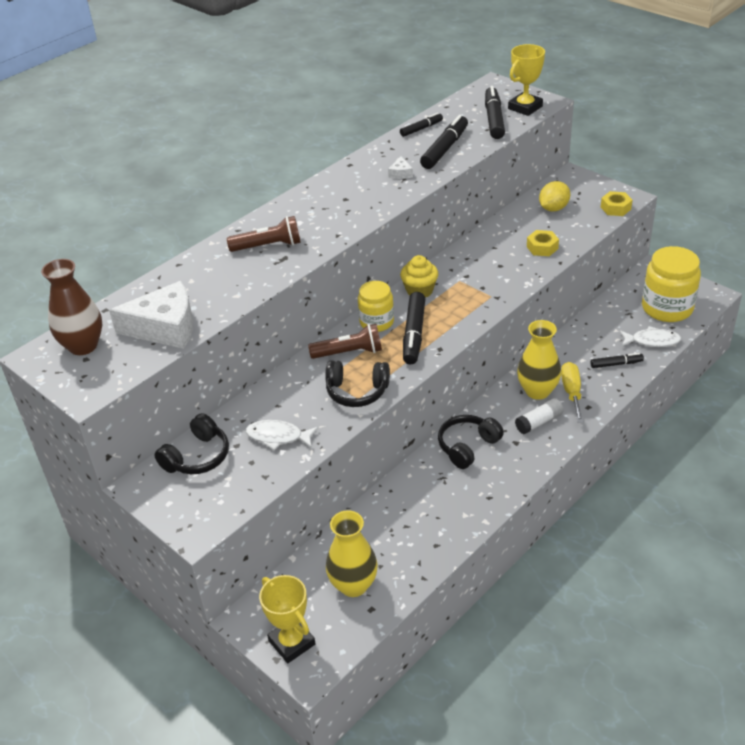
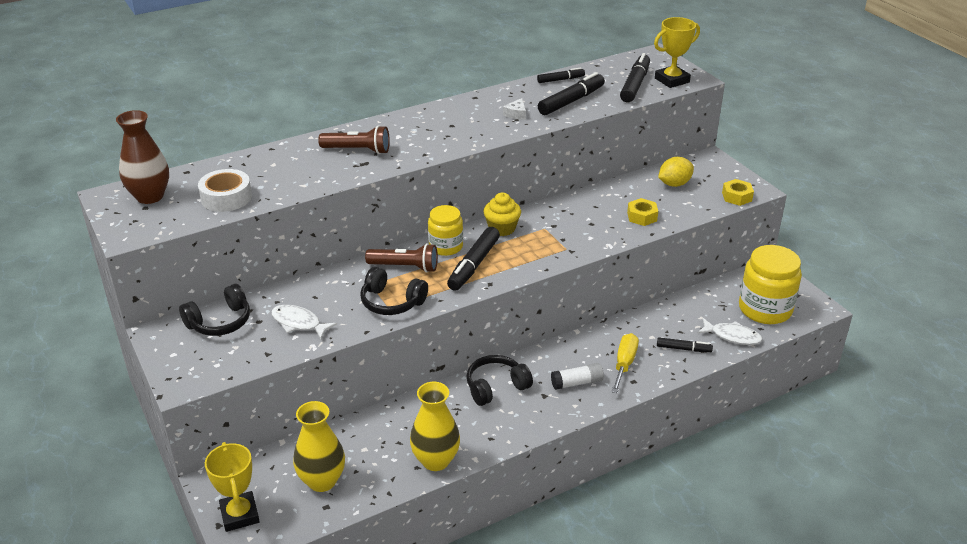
camera: 15 degrees right, 5 degrees down
white cheese [109,281,193,349] -> white tape [198,169,252,212]
yellow vase [517,320,561,400] -> yellow vase moved to [410,382,460,471]

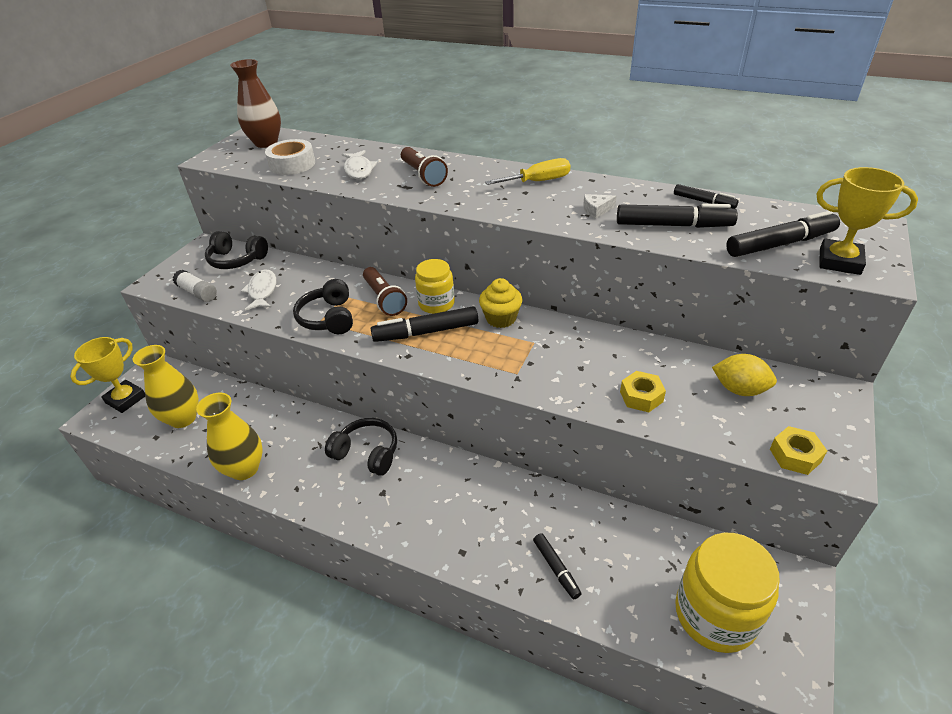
camera: 55 degrees right, 5 degrees up
white glue stick [551,363,604,390] -> white glue stick moved to [173,270,217,302]
yellow screwdriver [611,333,639,393] -> yellow screwdriver moved to [485,158,571,185]
white fish [697,318,762,345] -> white fish moved to [342,150,377,179]

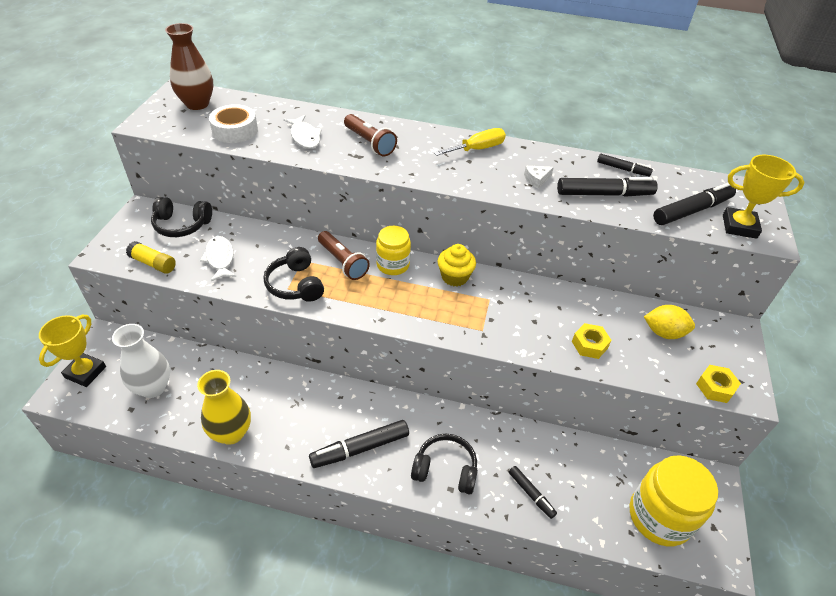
camera: 15 degrees left, 5 degrees up
yellow vase [133,345,199,428] -> white vase [112,324,170,398]
white glue stick [173,270,217,302] -> yellow glue stick [126,241,176,274]
black headphones [325,418,397,476] -> black headphones moved to [411,434,478,495]
black marker [371,307,478,342] -> black marker moved to [309,420,409,468]

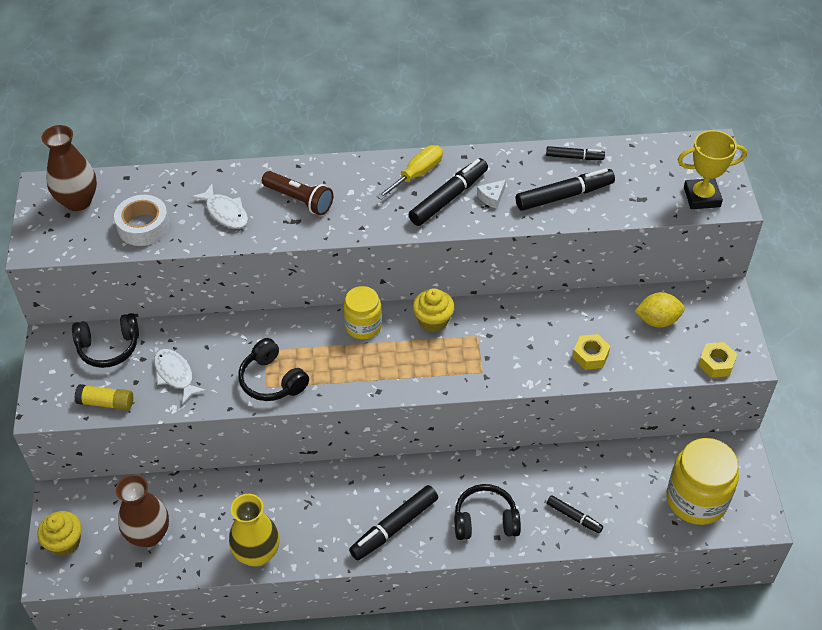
camera: 15 degrees left, 5 degrees up
yellow trophy [39,314,106,387] -> yellow cupcake [37,511,82,556]
white vase [112,324,170,398] -> brown vase [116,474,169,547]
brown flashlight [318,231,370,280] -> none
black marker [653,183,736,225] -> black marker moved to [409,158,488,226]

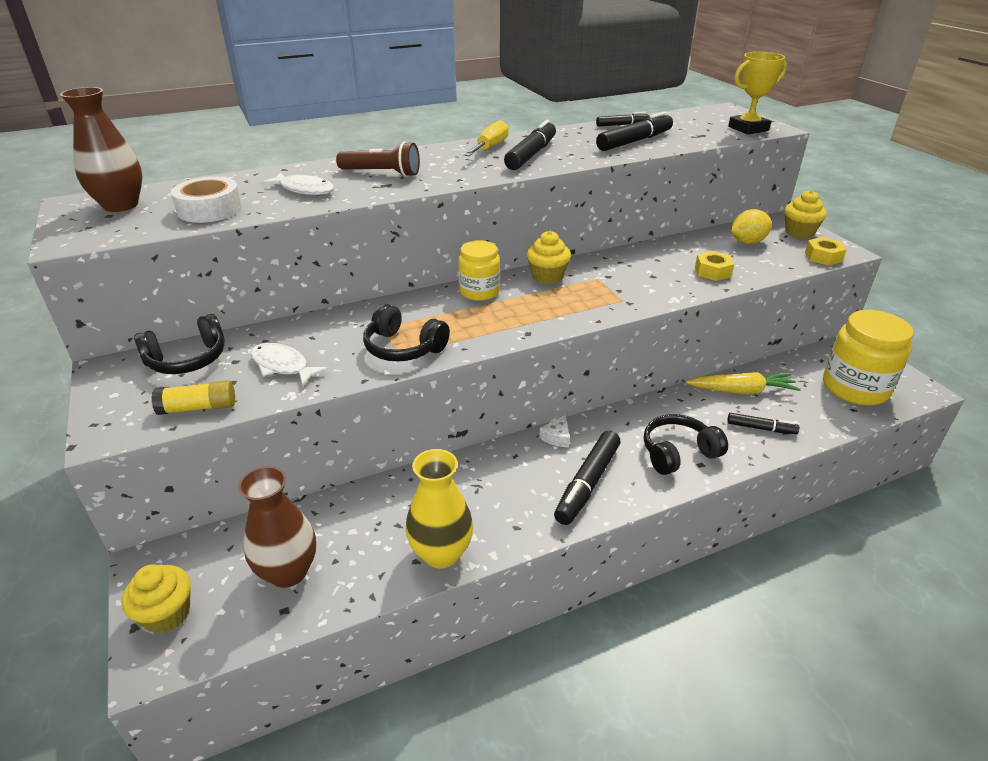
camera: 20 degrees left, 15 degrees down
white cheese [477,180,506,209] -> white cheese moved to [539,415,570,447]
none -> yellow carrot [686,372,801,394]
none -> yellow cupcake [784,190,827,239]

